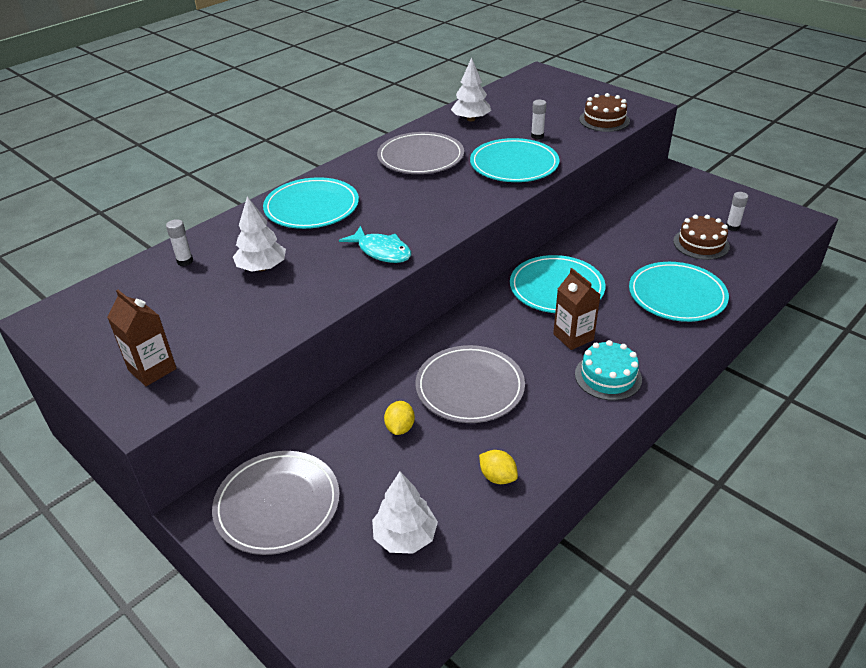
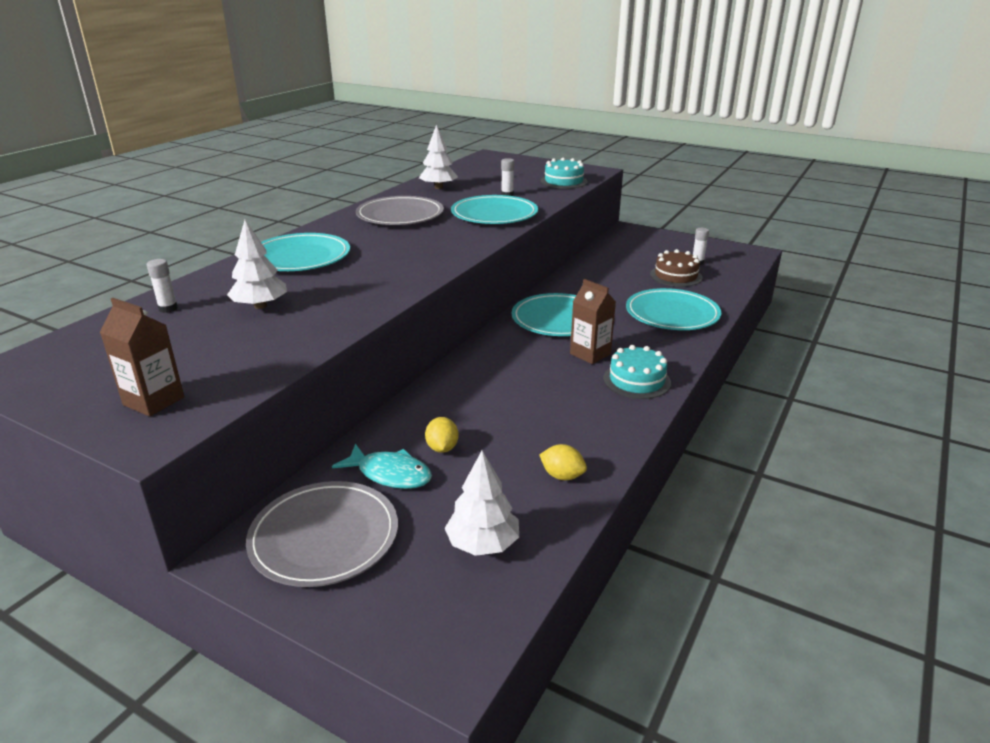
camera: 15 degrees left, 10 degrees down
turquoise fish [339,226,411,263] -> turquoise fish moved to [332,444,432,489]
grey plate [416,345,525,423] -> none
brown cake [579,93,630,132] -> turquoise cake [541,158,588,189]

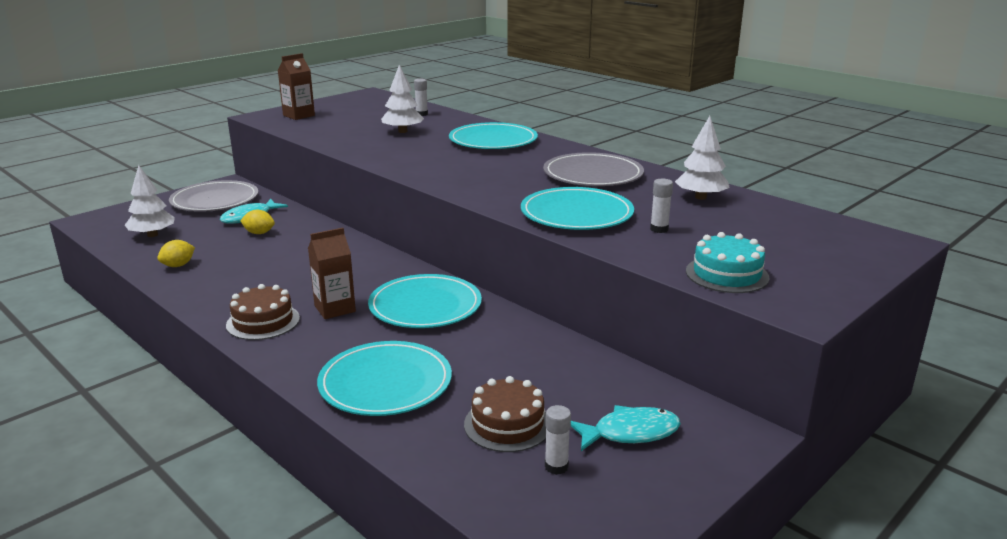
camera: 105 degrees right, 5 degrees down
turquoise cake [603,345,671,399] -> brown cake [226,284,300,340]
none -> turquoise fish [571,405,681,451]

